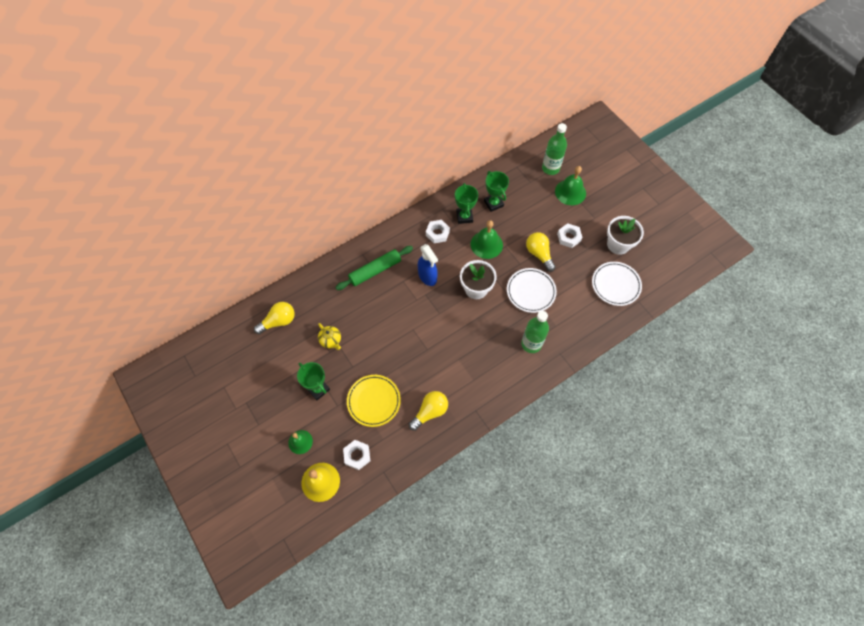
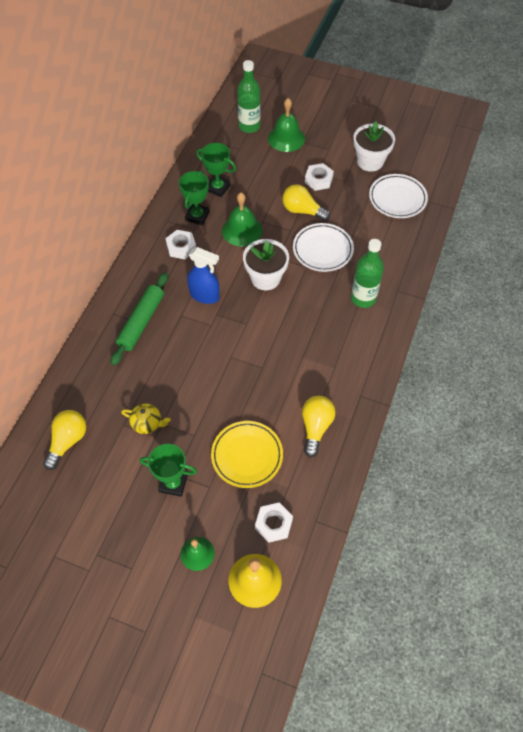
camera: 35 degrees left, 5 degrees down
green trophy [455,183,478,224] -> green trophy turned 60 degrees clockwise [179,171,210,226]

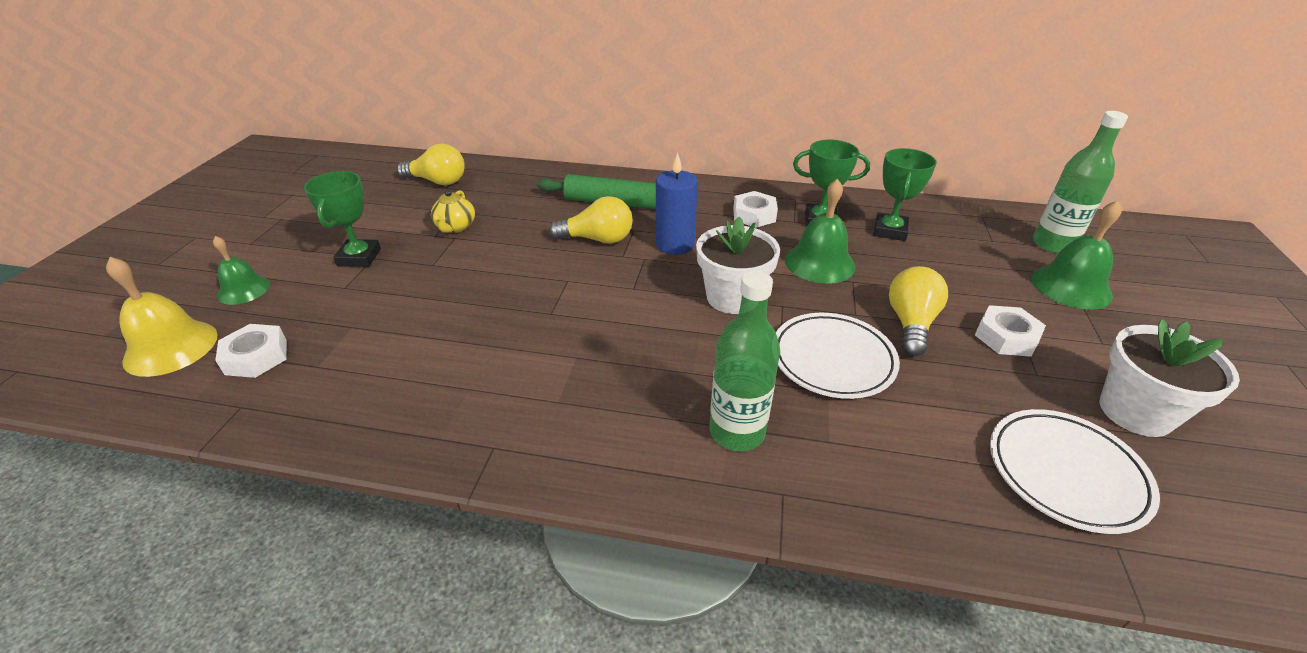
camera: 80 degrees right, 20 degrees down
blue spray bottle [187,247,220,304] -> blue candle [656,152,698,255]
yellow plate [211,421,283,488] -> none
yellow light bulb [302,396,336,457] -> yellow light bulb moved to [549,196,633,244]

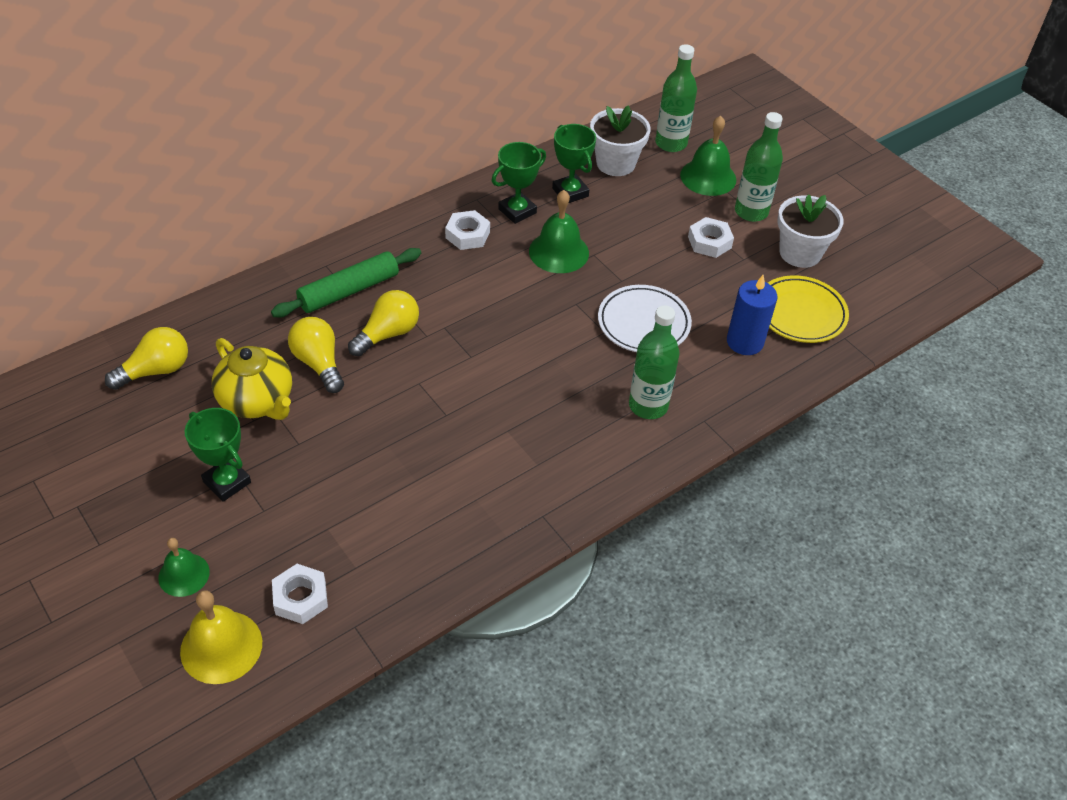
camera: 50 degrees left, 10 degrees up
yellow teapot [431,190,475,233] -> yellow teapot [212,338,292,420], size x1.73
blue candle [656,152,698,255] -> blue candle moved to [727,275,777,355]
white flower pot [696,217,780,314] -> white flower pot moved to [590,105,651,176]
yellow light bulb [889,266,948,357] -> yellow light bulb moved to [288,317,344,393]
white plate [990,409,1160,534] -> yellow plate [768,275,849,343]
none -> green bottle [735,112,783,222]

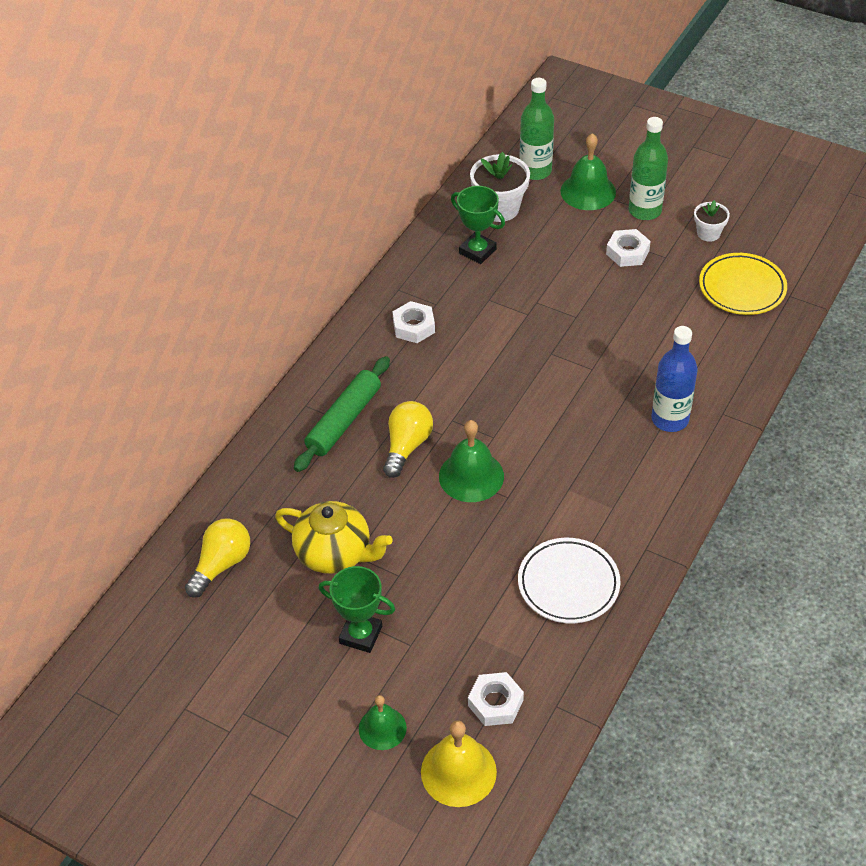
camera: 20 degrees left, 0 degrees up
yellow light bulb [288,317,344,393] -> none
green trophy [492,142,546,224] -> none
green bell [529,190,589,273] -> green bell moved to [439,420,504,502]
white plate [598,285,692,352] -> white plate moved to [518,538,620,624]
green bottle [629,305,680,419] -> blue bottle [651,326,698,432]
blue candle [727,275,777,355] -> none
white flower pot [777,194,844,268] -> white flower pot [694,200,730,242], size x0.58

